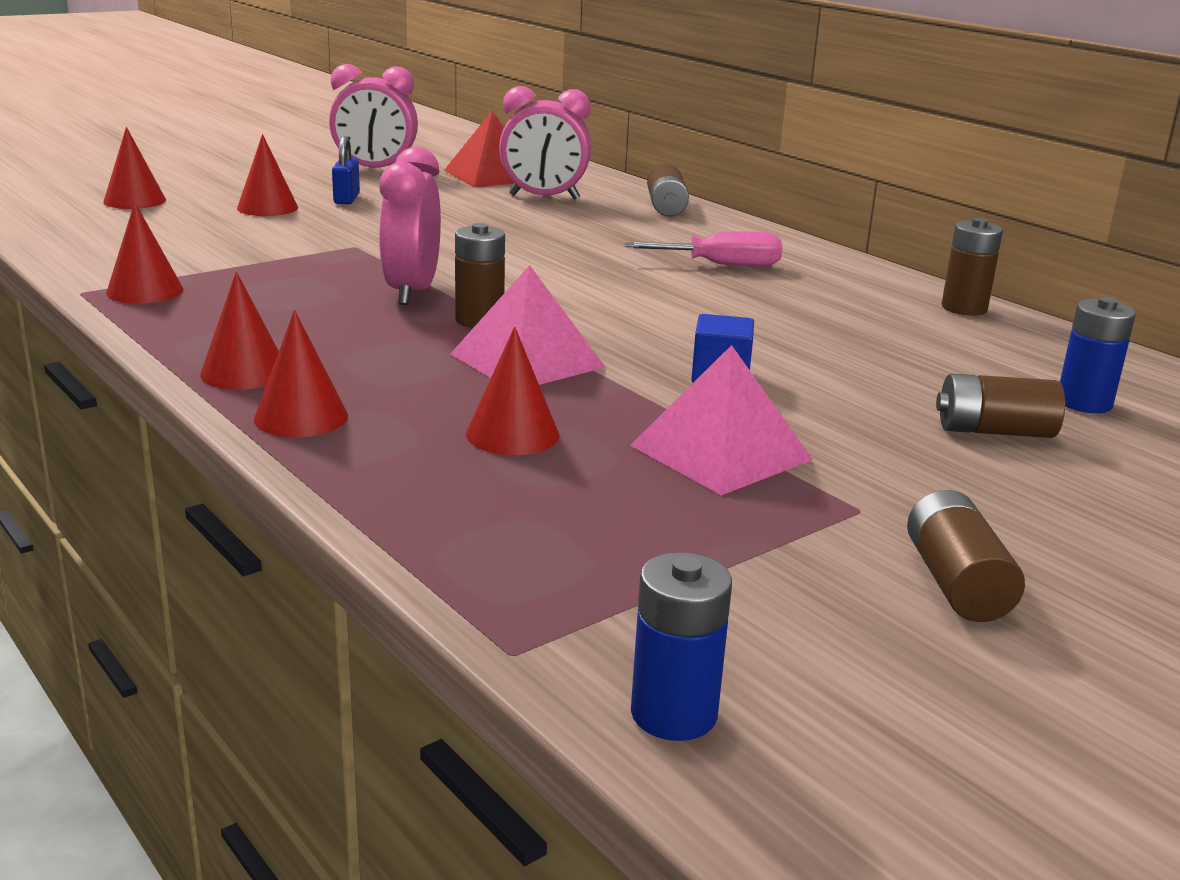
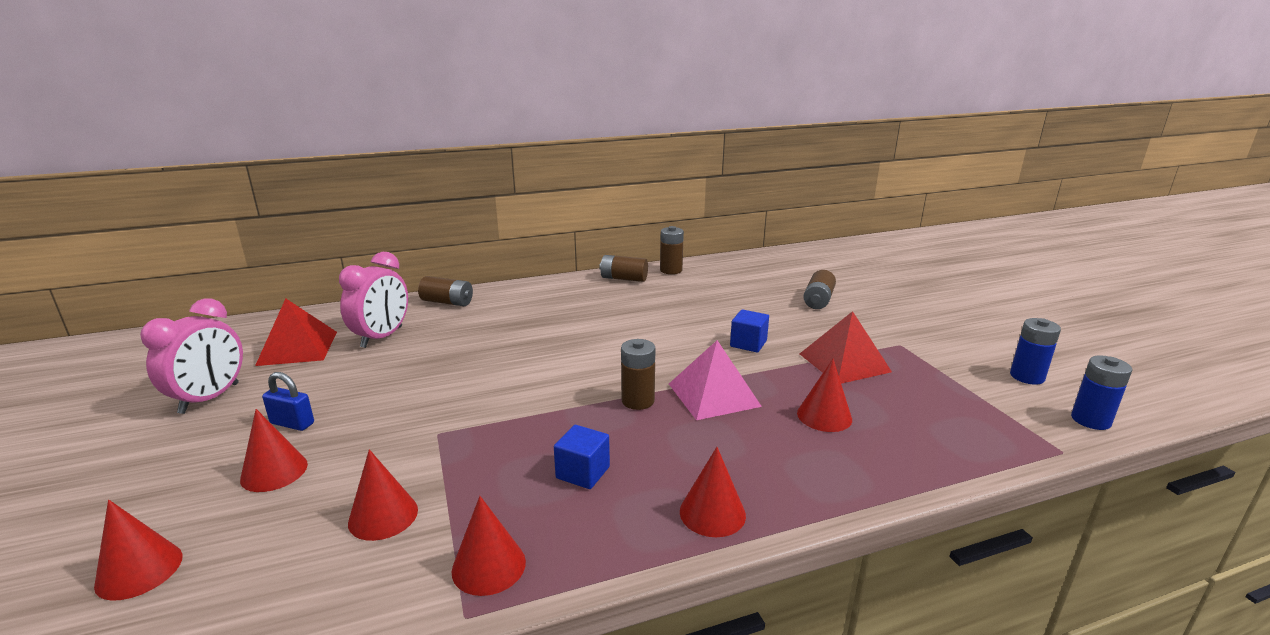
camera: 70 degrees left, 0 degrees up
red cone [254,310,348,437] -> red cone moved to [348,449,418,541]
pink clock [379,147,441,305] -> none
pink screwdriver [625,231,782,267] -> none
pink pyramid [630,345,813,495] -> red pyramid [800,311,892,384]
brown battery [907,490,1025,622] -> brown battery moved to [599,255,648,282]
blue battery [1060,297,1136,413] -> blue battery moved to [1010,318,1061,385]
none -> blue cube [554,425,610,489]

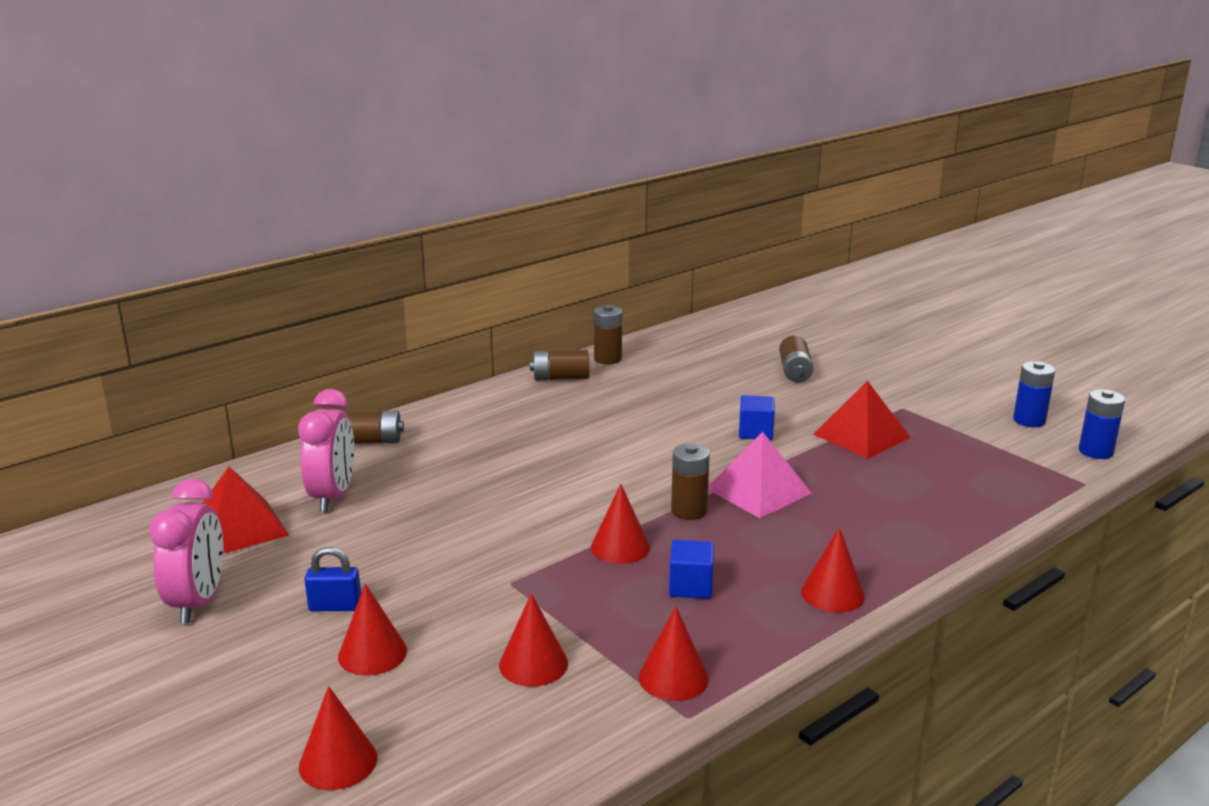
camera: 20 degrees left, 0 degrees up
red cone [797,359,852,432] -> red cone moved to [591,484,650,564]

